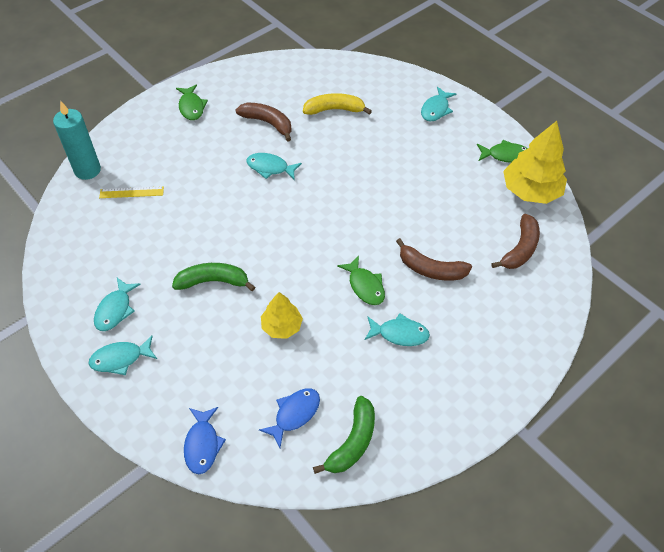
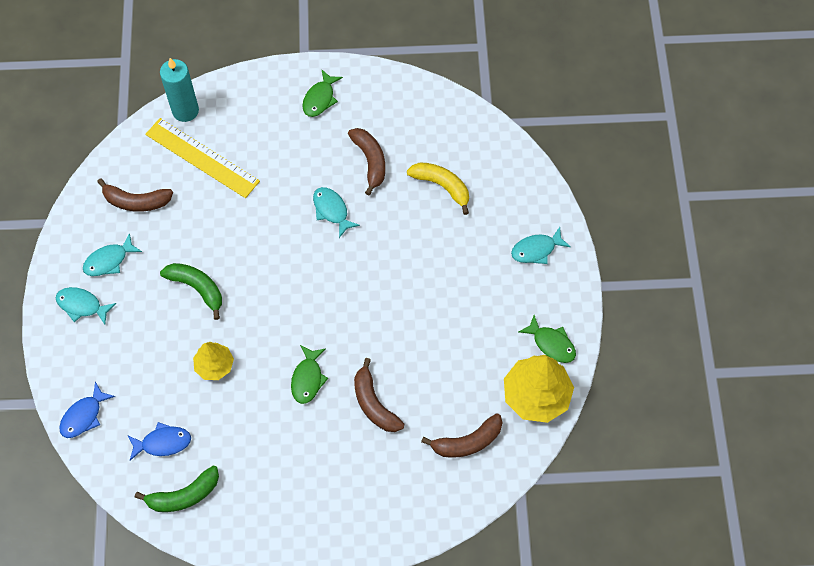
camera: 40 degrees right, 10 degrees up
yellow ruler [99,186,164,198] -> yellow ruler [145,118,260,198], size x1.99
turquoise fish [365,313,430,346] -> none
none -> brown banana [97,178,173,212]

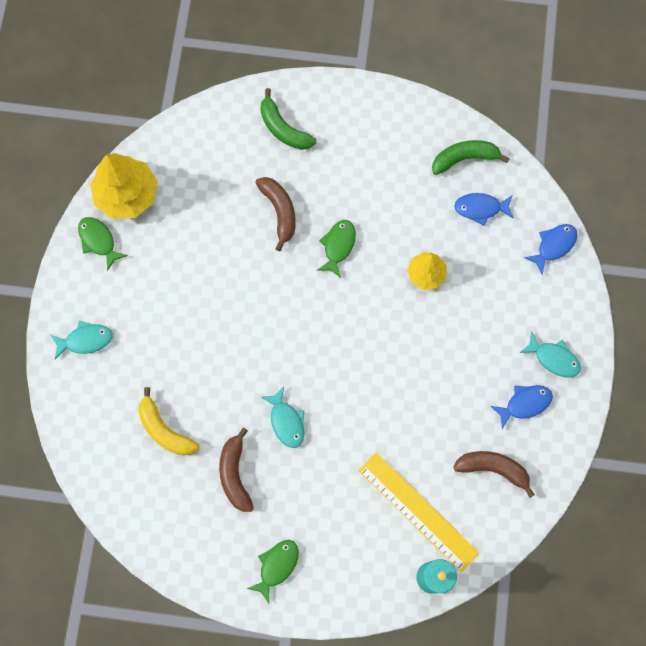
camera: 170 degrees left, 10 degrees up
turquoise fish [83,233,142,276] -> blue fish [491,385,553,429]
green banana [160,263,222,320] -> green banana moved to [260,88,316,150]
brown banana [421,413,503,458] -> none

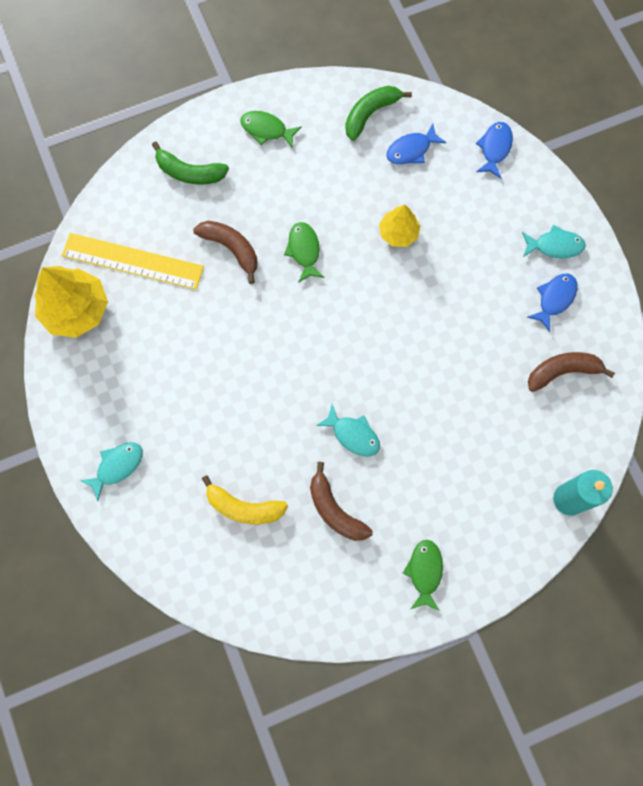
camera: 30 degrees left, 0 degrees up
green fish [78,217,128,271] -> green fish moved to [240,111,302,148]
yellow ruler [358,453,479,572] -> yellow ruler moved to [62,233,204,290]

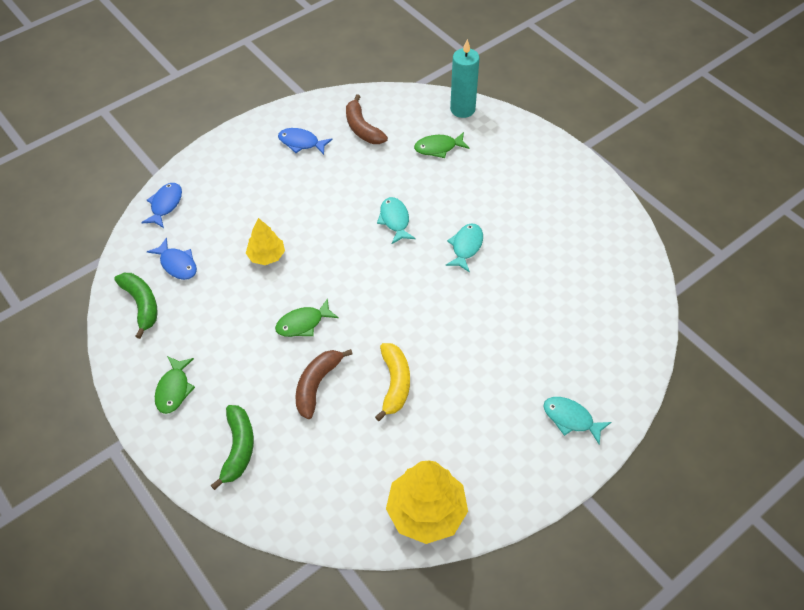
camera: 105 degrees left, 20 degrees down
yellow ruler [62,233,204,290] -> none
yellow banana [202,475,288,524] -> yellow banana moved to [375,343,410,421]
brown banana [310,462,373,541] -> none
green banana [345,86,412,141] -> green banana turned 150 degrees counterclockwise [114,273,157,339]
green fish [403,540,443,611] -> green fish moved to [414,132,470,158]
blue fish [475,122,513,178] -> blue fish turned 105 degrees clockwise [141,183,182,228]
turquoise fish [522,225,586,258] -> turquoise fish moved to [377,197,416,244]

